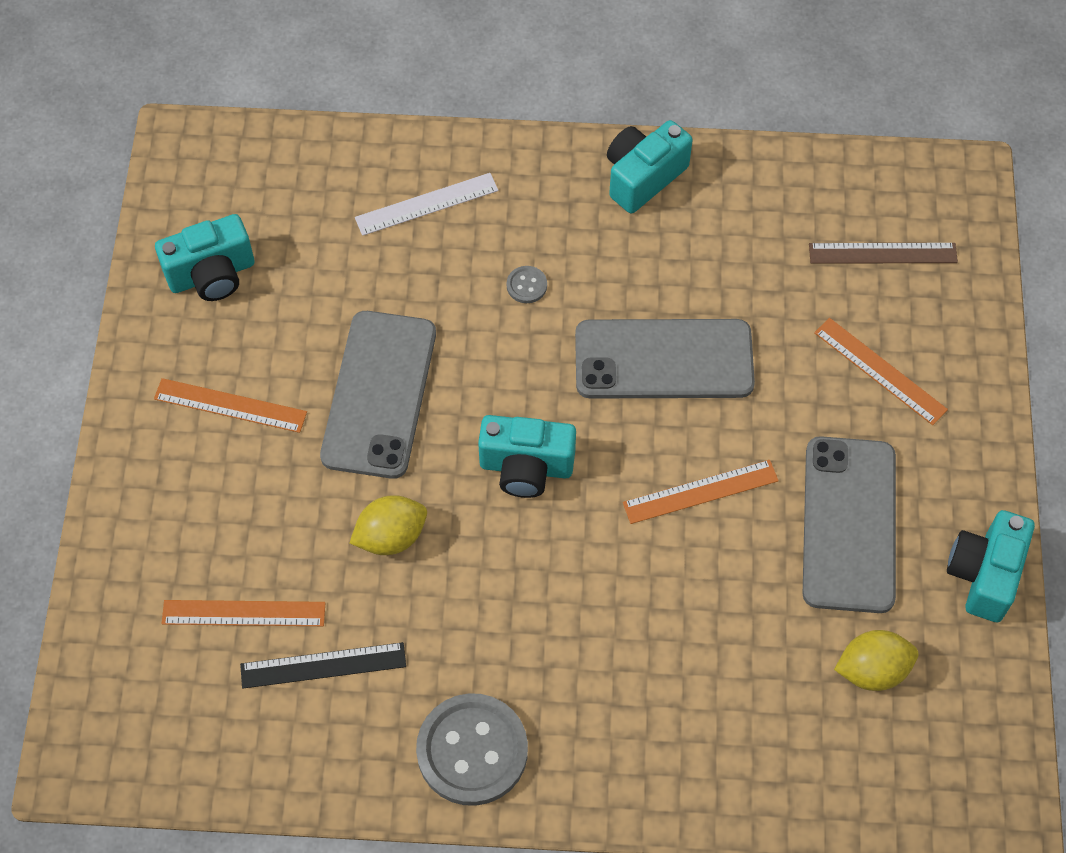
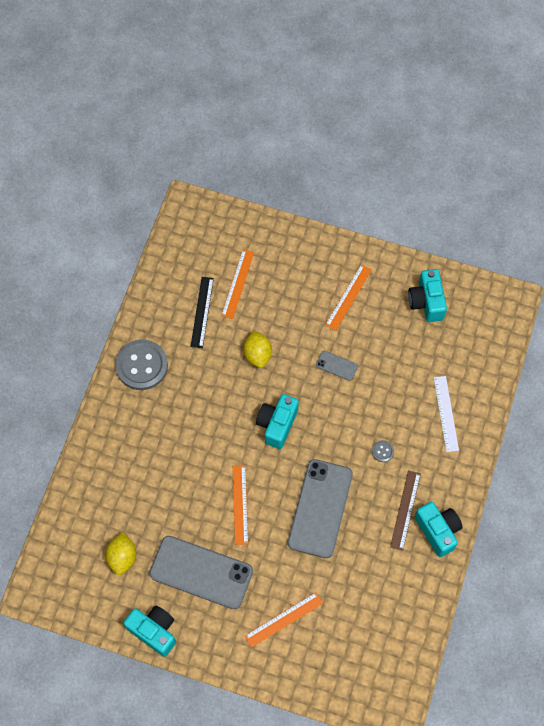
camera: 105 degrees right, 5 degrees up
grey phone [320,311,436,479] -> grey phone [316,351,358,381], size x0.43
brown ruler [809,243,958,264] -> brown ruler moved to [390,470,421,551]

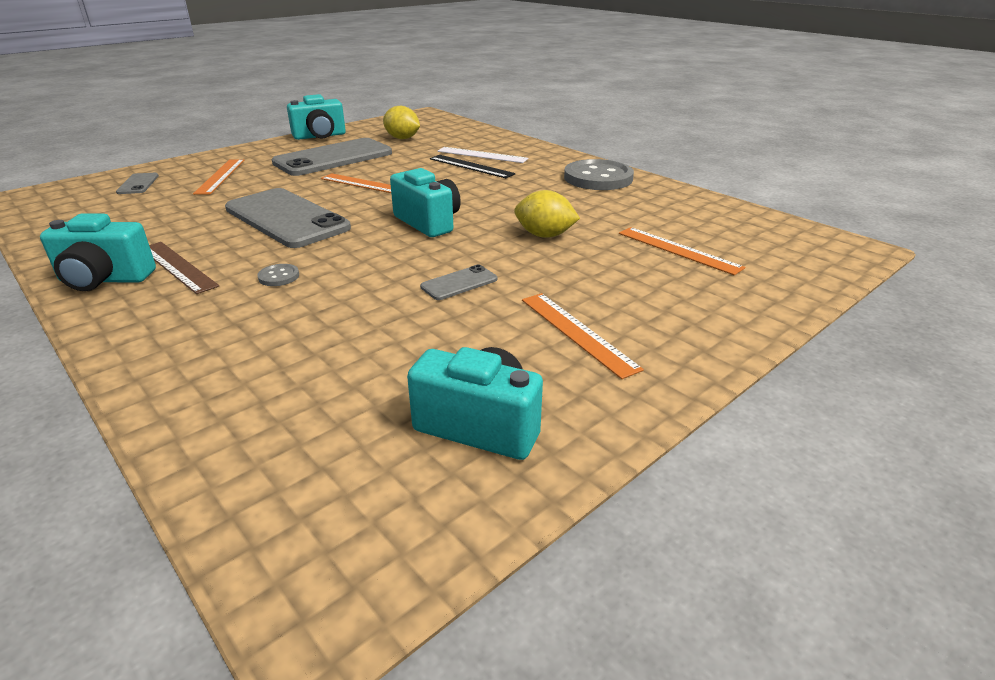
camera: 120 degrees right, 35 degrees down
black ruler [191,277,214,348] -> black ruler moved to [430,155,516,178]
white ruler [434,376,459,452] -> white ruler moved to [437,147,528,163]
none -> grey phone [116,173,159,194]

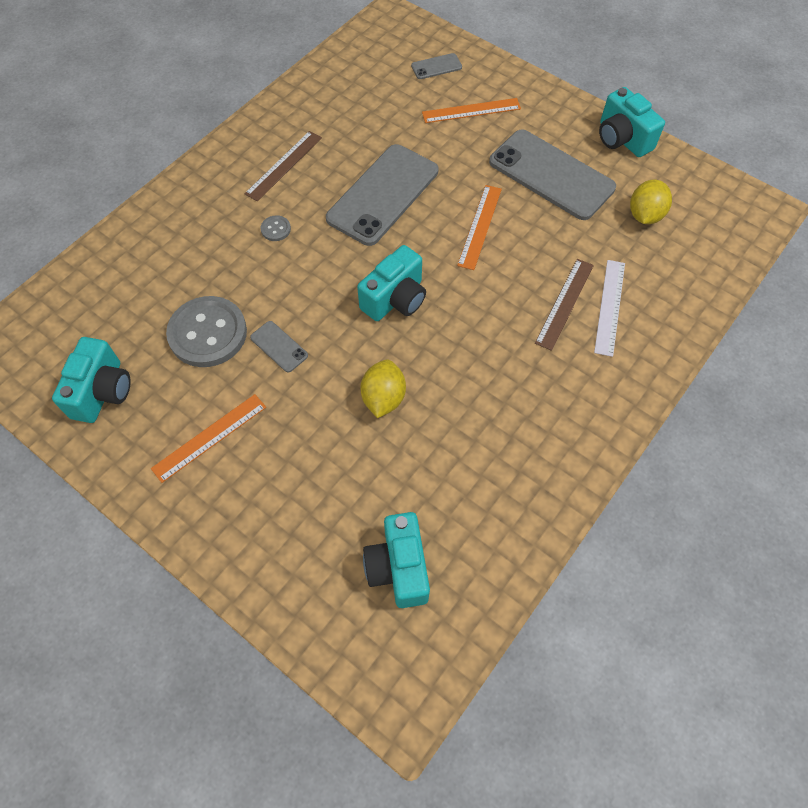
camera: 80 degrees right, 30 degrees up
turquoise camera [40,213,156,291] -> turquoise camera moved to [363,512,430,608]
black ruler [430,155,516,178] -> brown ruler [535,259,594,351]
grey button [564,159,634,190] -> grey button moved to [166,296,247,367]
orange ruler [619,227,745,275] -> none

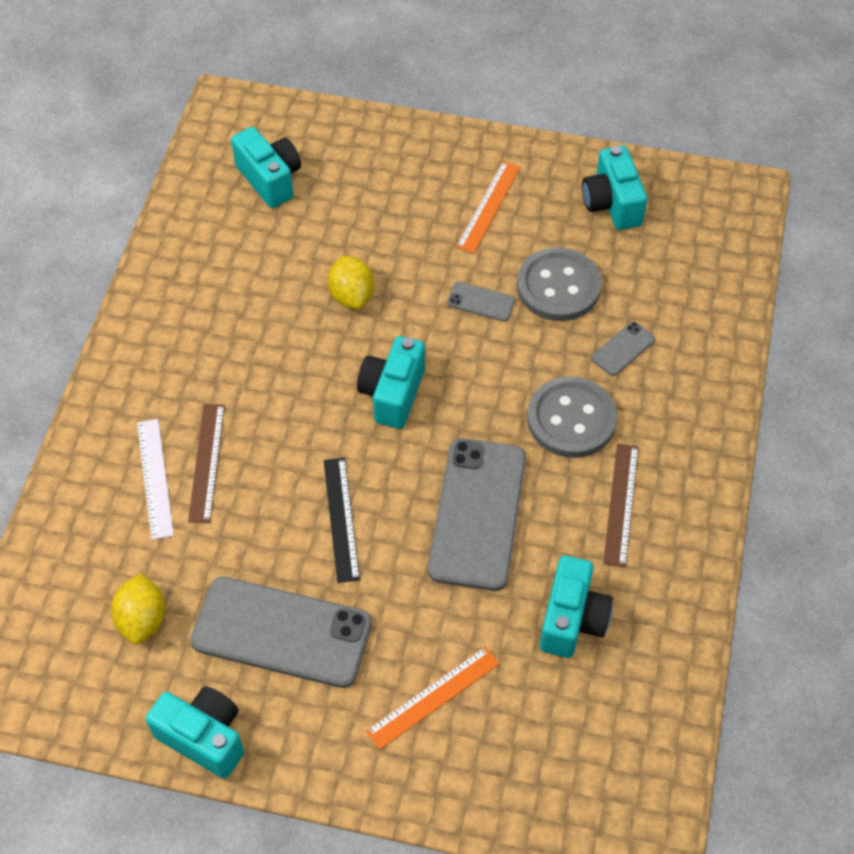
camera: 155 degrees right, 5 degrees down
grey button [260,215,291,241] -> grey button [527,376,617,458], size x2.41
grey phone [411,53,462,79] -> grey phone moved to [591,321,655,376]
orange ruler [457,185,502,270] -> black ruler [324,458,360,583]
none -> turquoise camera [540,555,613,658]

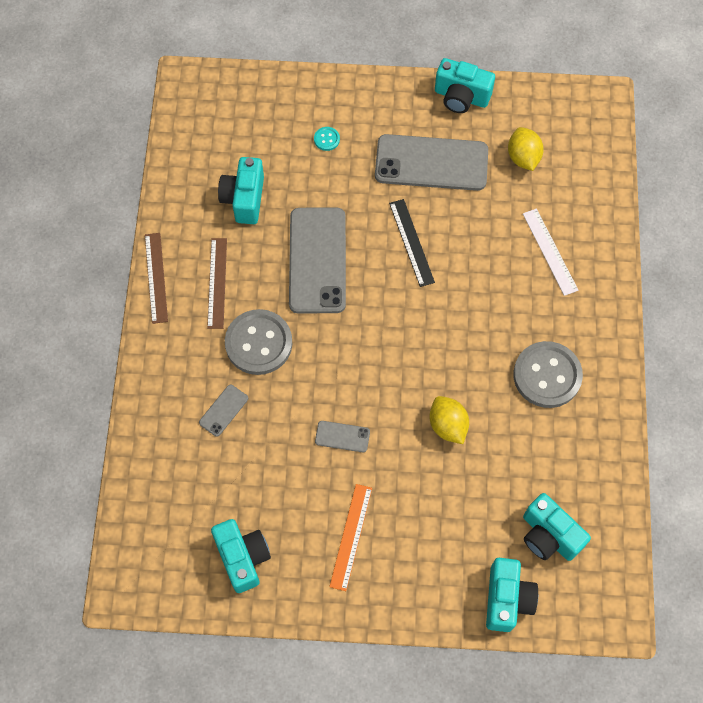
camera: 170 degrees right, 10 degrees up
brown ruler [188,404,225,523] -> brown ruler moved to [145,233,168,324]
turquoise camera [357,336,425,429] -> turquoise camera moved to [486,558,538,632]
orange ruler [366,647,499,749] -> turquoise button [314,127,340,151]
grey button [517,248,602,321] -> grey button moved to [513,341,583,408]

